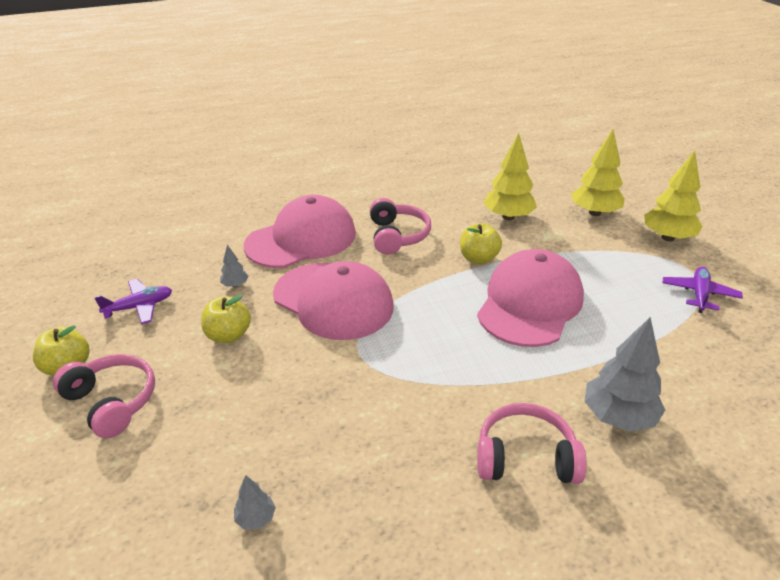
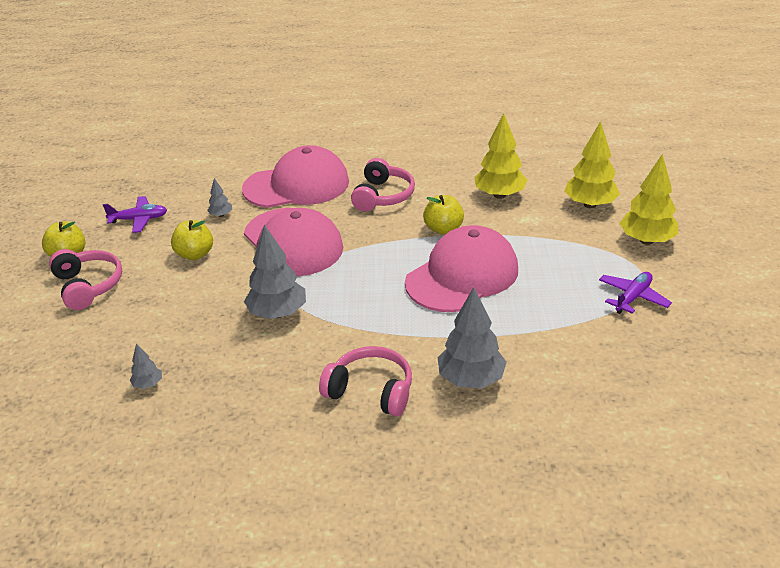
camera: 20 degrees right, 0 degrees up
none -> grey tree [244,225,306,319]

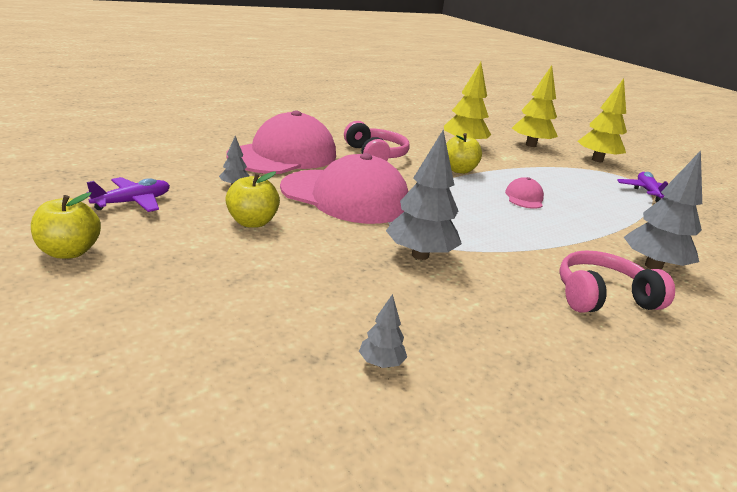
camera: 40 degrees left, 10 degrees down
pink headphones [49,249,122,310] -> none
pink cap [405,225,518,312] -> pink cap [505,177,544,209], size x0.43

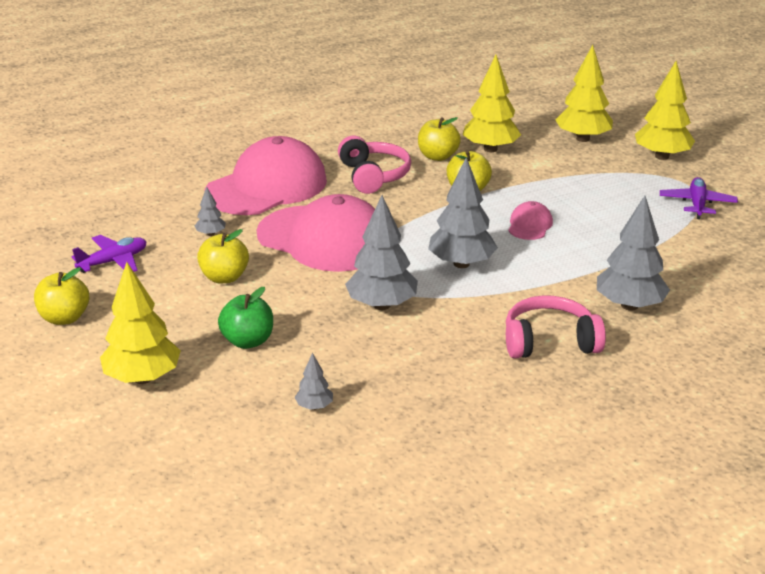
camera: 10 degrees right, 5 degrees up
none -> yellow tree [100,262,181,384]
none -> green apple [218,287,273,349]
none -> yellow apple [418,117,461,161]
none -> grey tree [428,157,498,268]

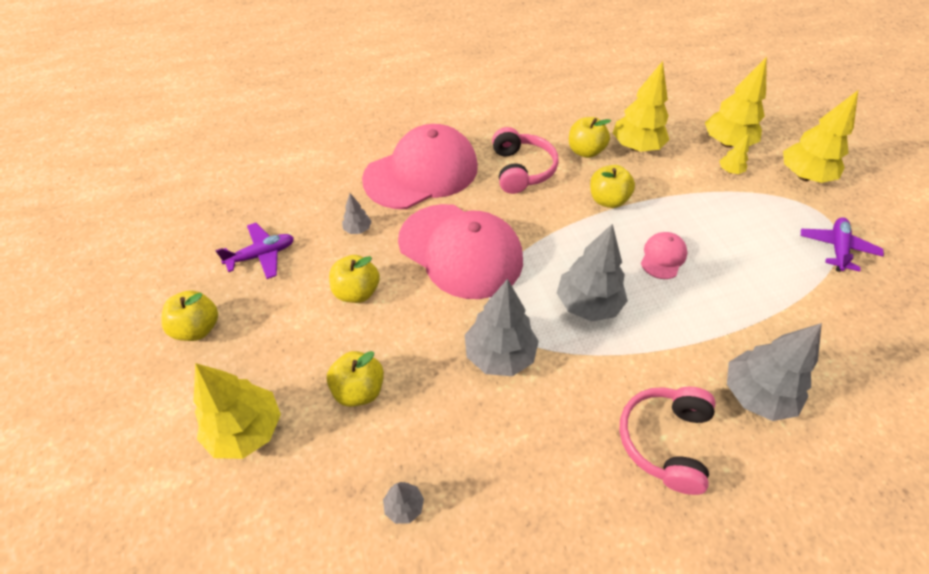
camera: 10 degrees right, 20 degrees up
green apple [218,287,273,349] -> yellow apple [327,351,384,407]
pink headphones [506,296,606,358] -> pink headphones turned 75 degrees counterclockwise [619,387,716,495]
none -> yellow tree [719,134,749,174]

